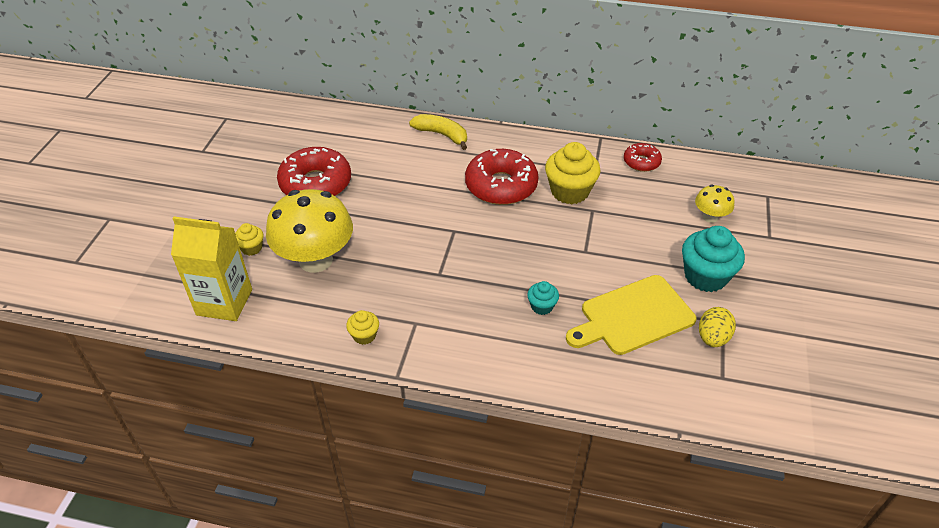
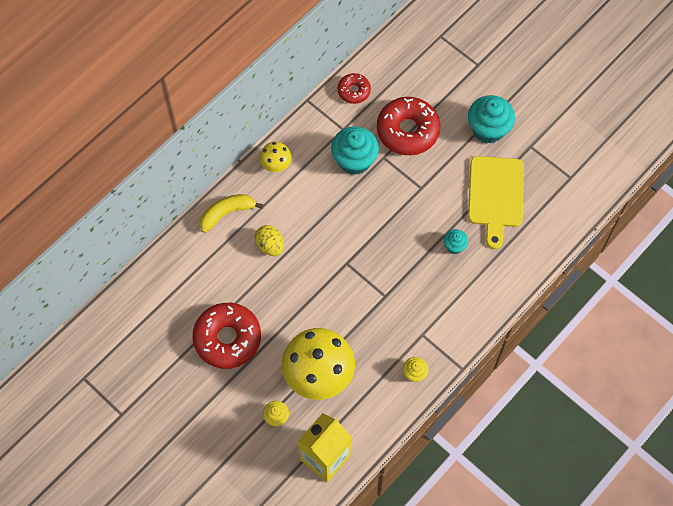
camera: 60 degrees left, 20 degrees up
red donut [465,149,539,205] -> red donut moved to [377,97,440,155]
yellow cupcake [545,142,601,204] -> turquoise cupcake [331,126,379,175]
yellow mushroom [695,185,735,223] -> yellow mushroom moved to [259,142,292,172]
yellow egg [699,307,736,347] -> yellow egg moved to [255,225,284,256]

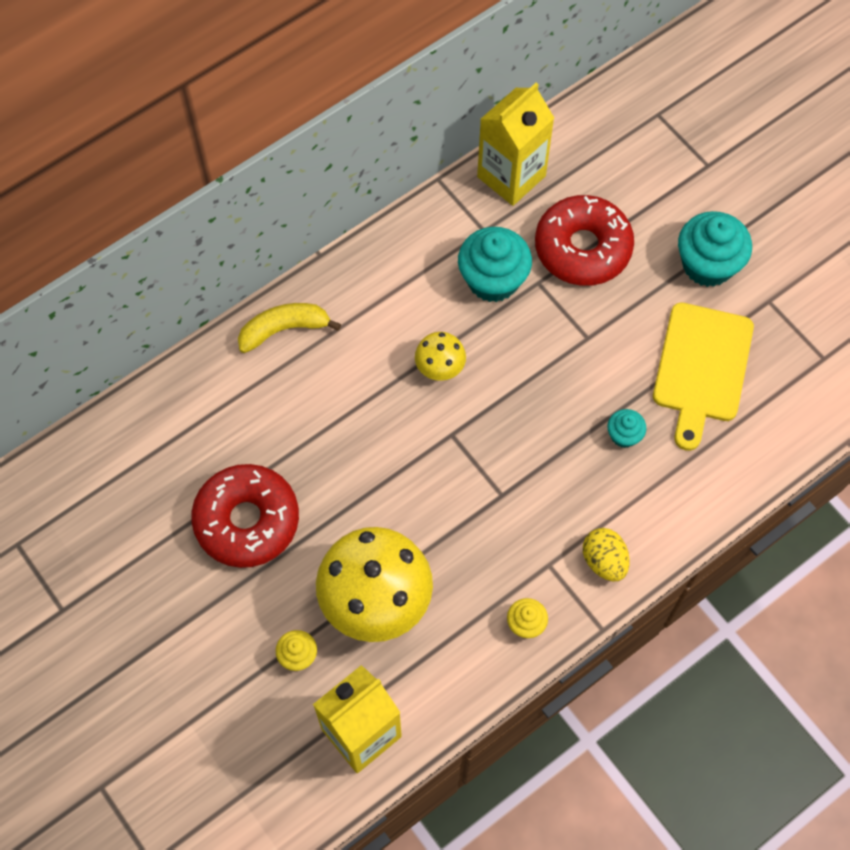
camera: 10 degrees right, 0 degrees up
yellow egg [255,225,284,256] -> yellow egg moved to [583,528,630,581]
yellow mushroom [259,142,292,172] -> yellow mushroom moved to [415,332,466,381]
red donut [338,73,371,104] -> yellow carton [477,82,554,206]

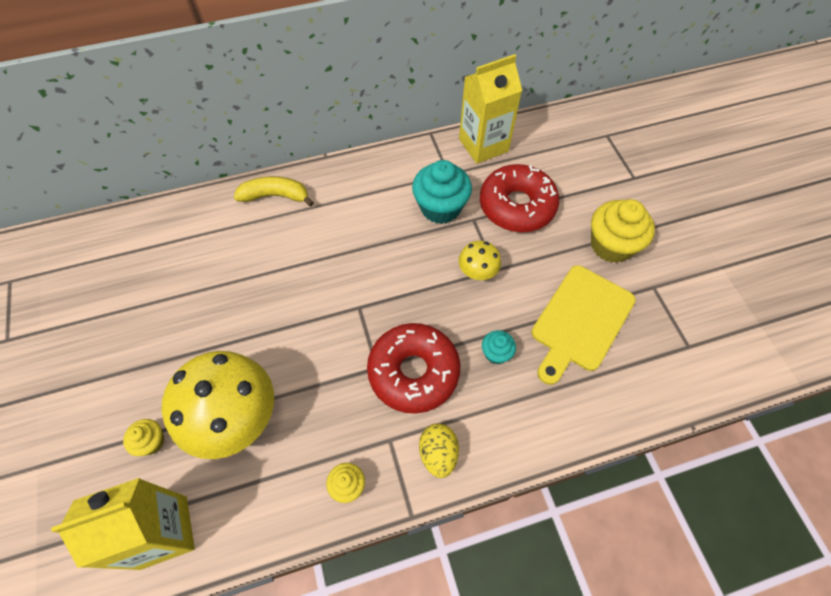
camera: 20 degrees right, 5 degrees down
red donut [191,464,299,568] -> red donut moved to [367,323,460,414]
yellow mushroom [415,332,466,381] -> yellow mushroom moved to [459,241,501,280]
turquoise cupcake [678,211,752,287] -> yellow cupcake [591,199,655,263]

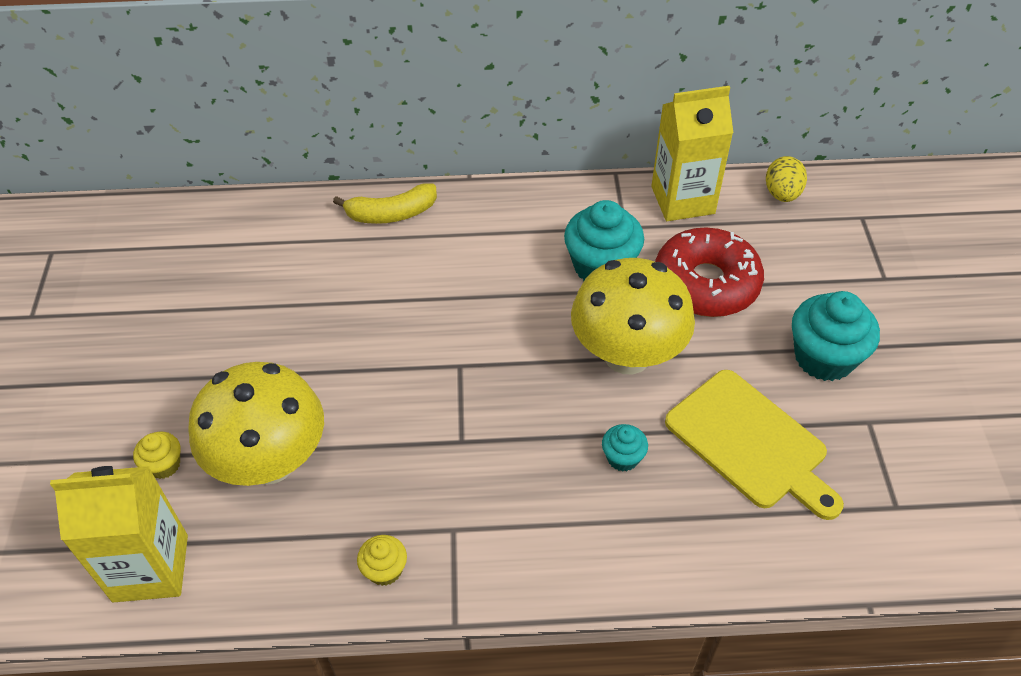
camera: 15 degrees right, 10 degrees down
yellow banana [234,176,314,207] -> yellow banana turned 150 degrees clockwise [333,183,437,224]
red donut [367,323,460,414] -> none
yellow egg [419,423,459,478] -> yellow egg moved to [766,156,807,202]
yellow mushroom [459,241,501,280] -> yellow mushroom [571,258,695,374], size x2.09
yellow cutting board [531,265,636,385] -> yellow cutting board turned 90 degrees counterclockwise [665,370,844,520]
yellow cupcake [591,199,655,263] -> turquoise cupcake [792,291,880,381]

